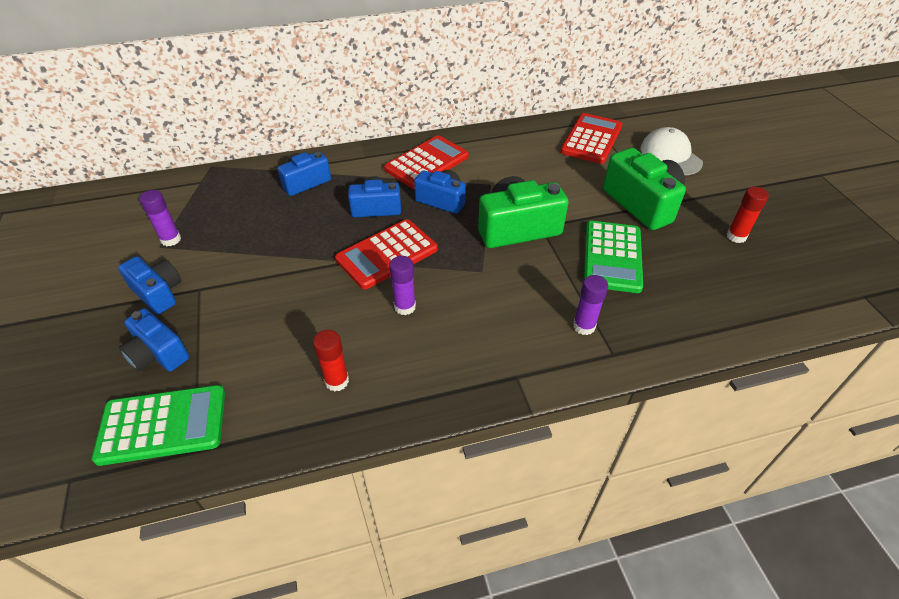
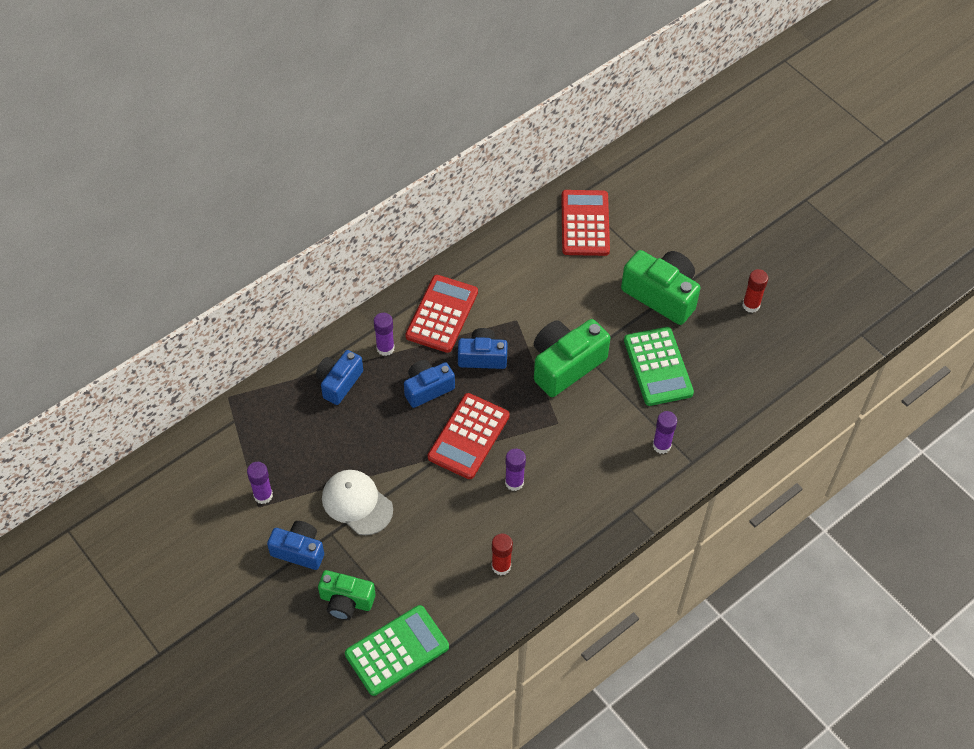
camera: 25 degrees left, 10 degrees up
blue camera [119,308,189,371] -> green camera [318,570,375,620]
white cap [641,127,703,175] -> white cap moved to [322,470,393,535]
none -> purple glue stick [374,313,395,356]

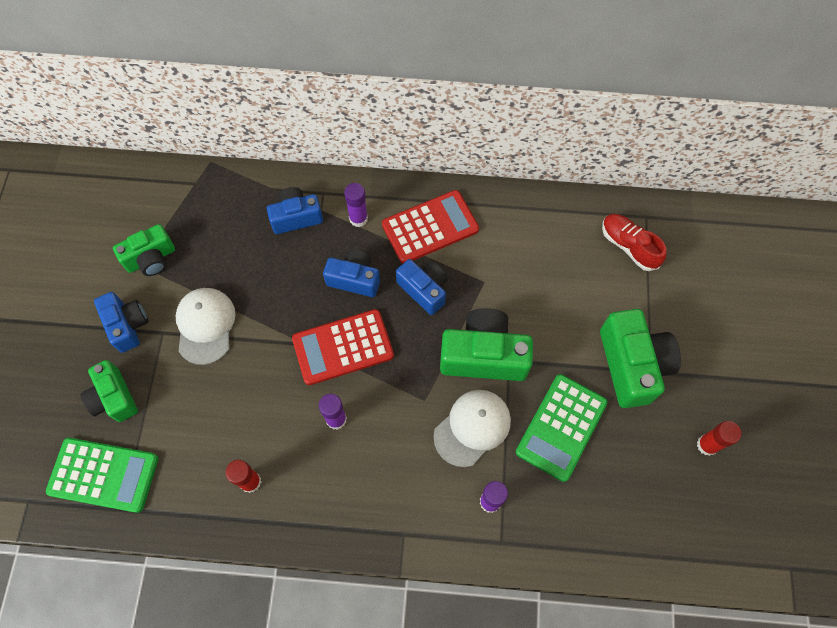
camera: 45 degrees right, 10 degrees up
purple glue stick [247,462,273,504] -> green camera [113,224,175,276]
red calculator [561,190,610,256] -> red shoe [602,214,666,271]
none -> white cap [434,390,511,467]

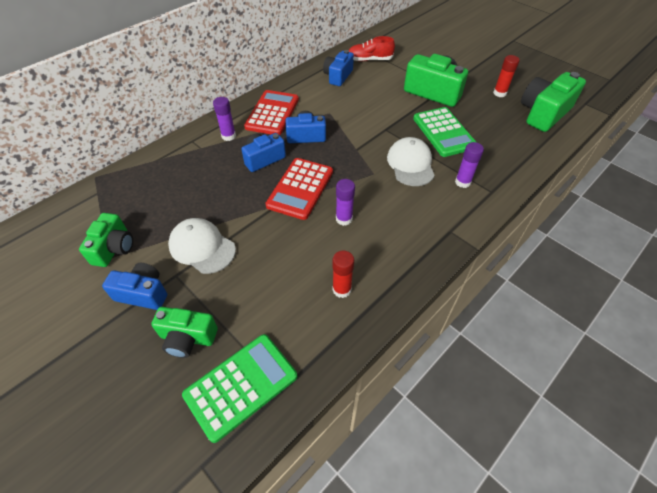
camera: 50 degrees left, 15 degrees down
blue camera [267,187,323,234] -> blue camera moved to [323,50,354,86]
green camera [440,308,533,381] -> green camera moved to [521,72,586,132]

